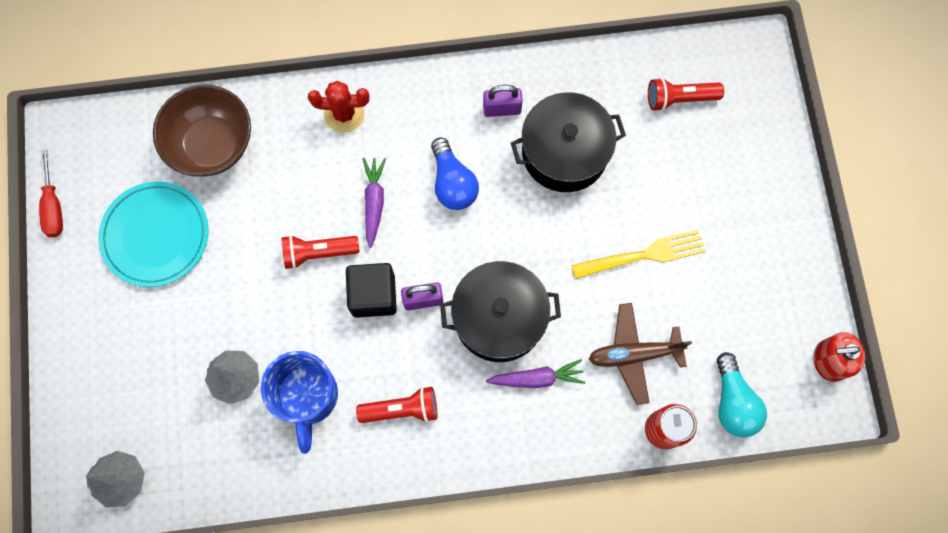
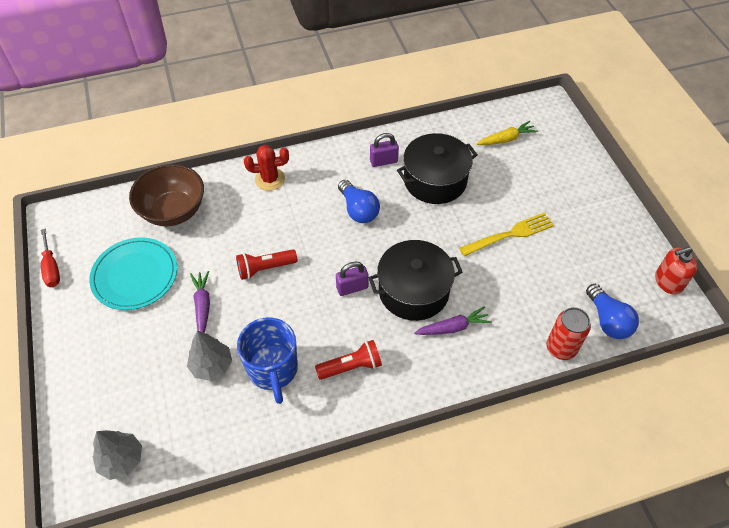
camera: 10 degrees left, 20 degrees down
black cube [346,263,397,318] -> none
purple carrot [363,158,386,248] -> purple carrot moved to [190,271,210,333]
brown plane [589,303,692,405] -> none
red flashlight [648,78,724,111] -> yellow carrot [476,121,538,145]
turquoise light bulb [717,352,767,437] -> blue light bulb [586,284,639,339]

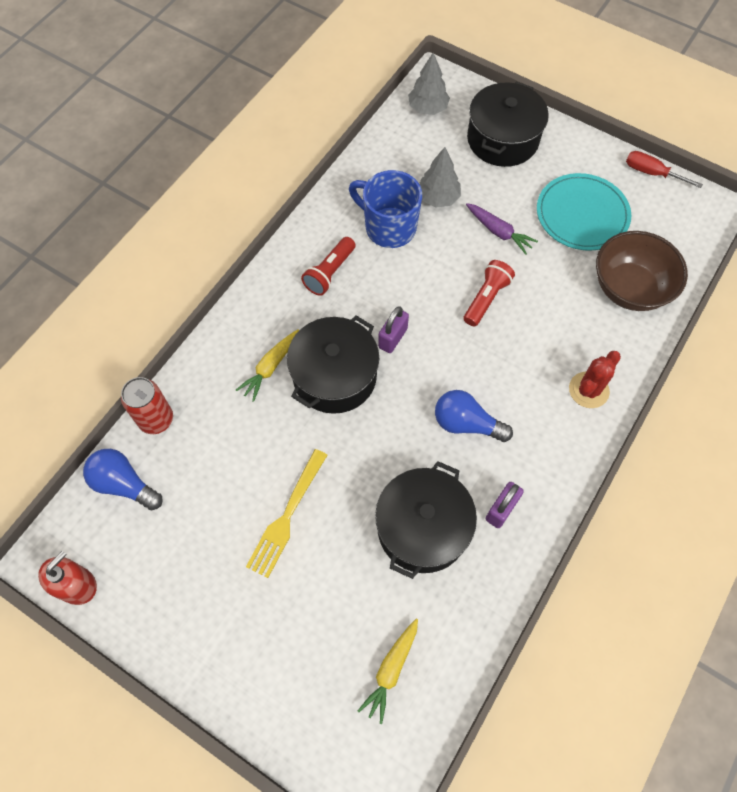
camera: 140 degrees right, 10 degrees up
purple carrot [414,306,492,335] -> yellow carrot [236,329,299,402]
none -> black pot [467,82,549,167]

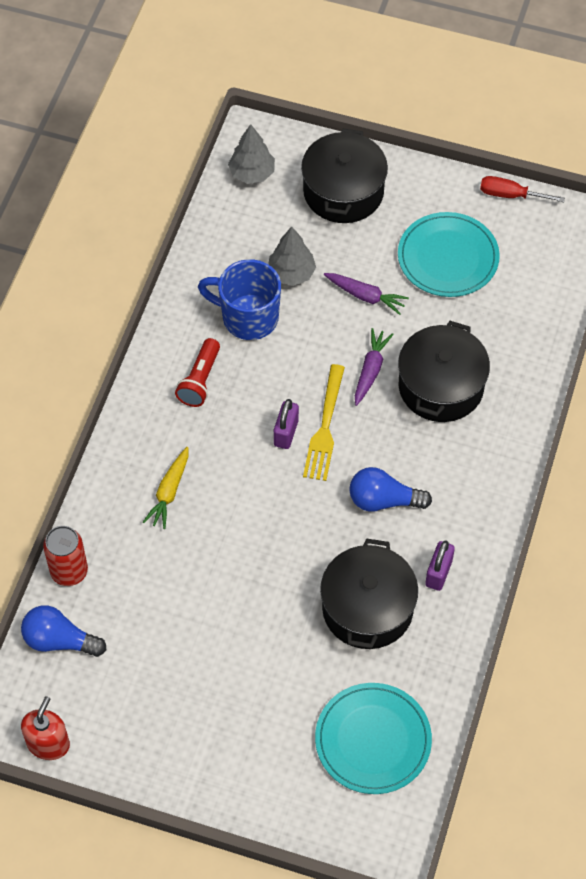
camera: 15 degrees left, 5 degrees down
yellow fork [246,449,327,578] -> yellow fork moved to [303,364,345,481]
black pot [287,316,379,414] -> black pot moved to [398,321,490,422]
yellow carrot [358,619,418,724] -> turquoise plate [315,683,432,794]
red flashlight [464,260,515,327] -> purple carrot [355,328,394,406]
red cactus [569,351,621,408] -> none
brown bowl [596,231,688,311] -> none

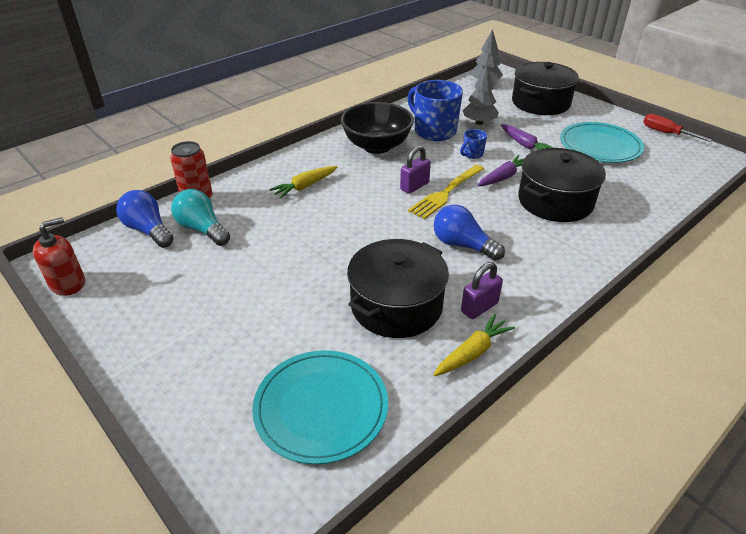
camera: 30 degrees right, 20 degrees down
red flashlight [175,338,220,407] -> black bowl [340,102,414,154]
none -> turquoise light bulb [171,189,230,246]
none -> yellow carrot [433,314,515,376]
none -> blue mug [460,129,487,159]

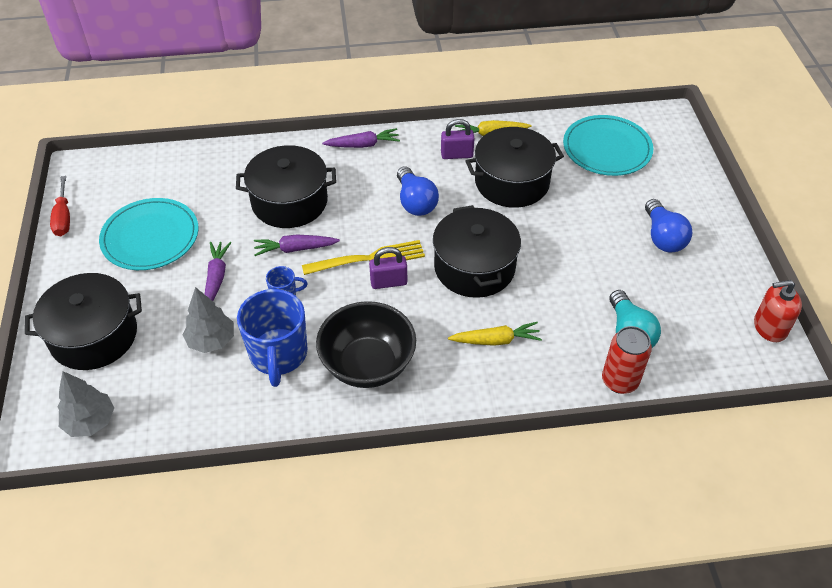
camera: 145 degrees left, 10 degrees up
blue light bulb [116,190,174,248] -> blue light bulb moved to [645,199,692,252]
none -> purple carrot [322,128,400,148]
none -> black pot [433,205,521,298]

